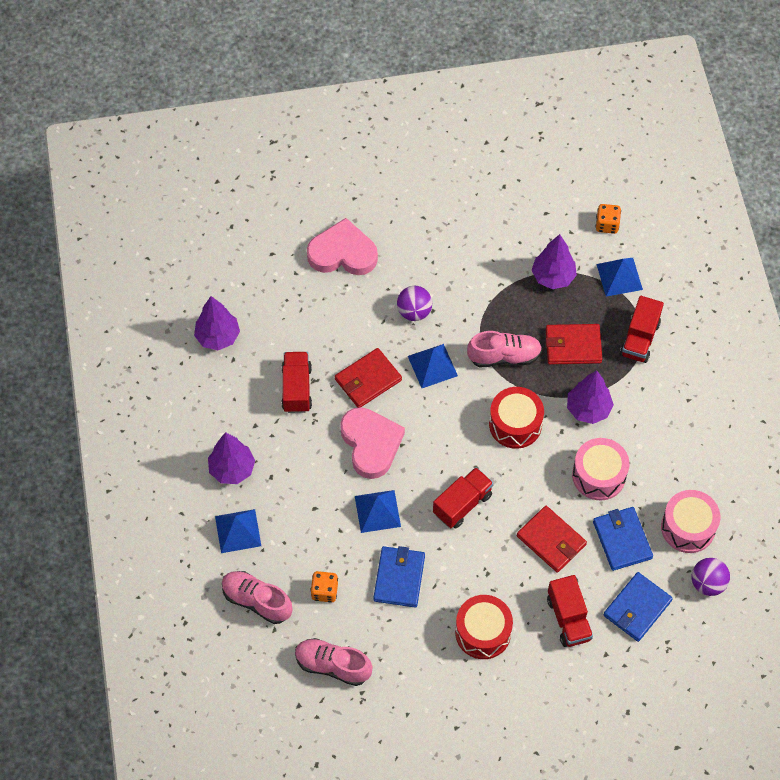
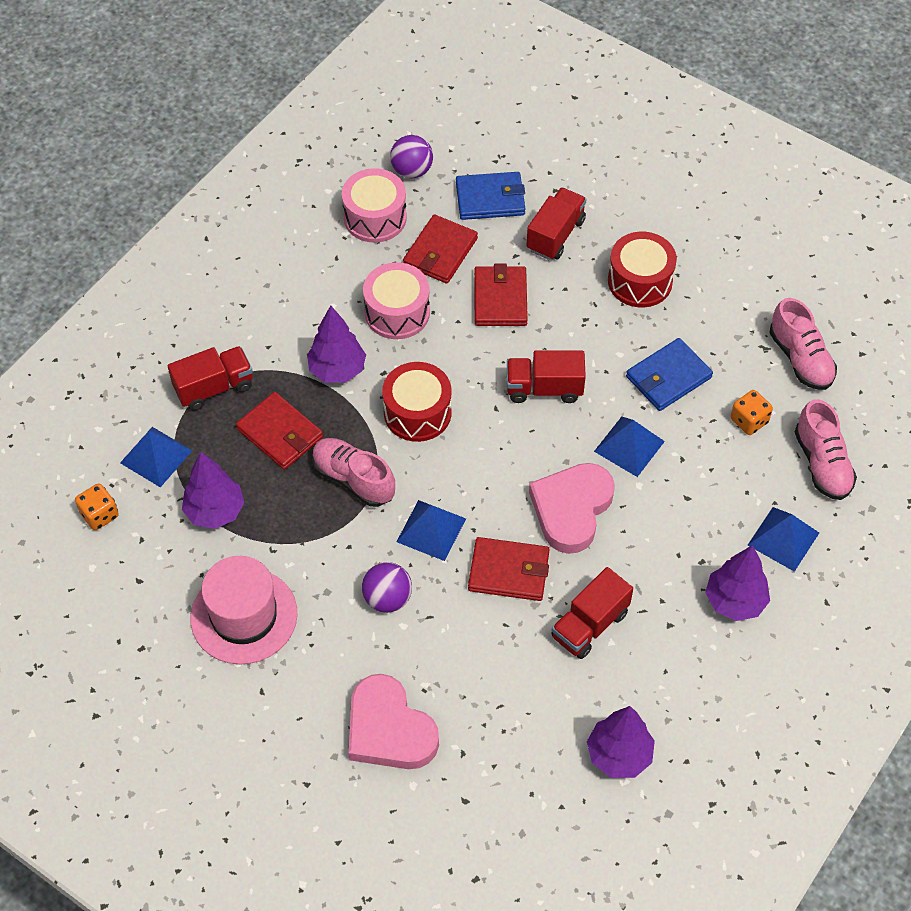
camera: 135 degrees left, 5 degrees down
blue wallet [593,507,653,571] -> red wallet [403,214,478,283]
none -> pink hat [191,556,297,665]

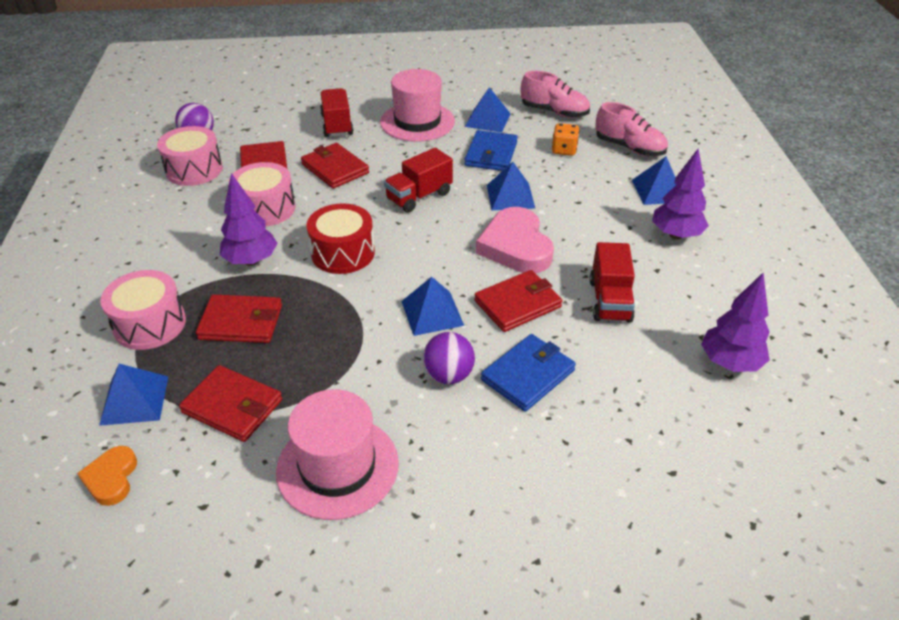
camera: 40 degrees left, 15 degrees down
orange dice [75,484,119,530] -> orange heart [77,446,137,506]
red truck [168,346,253,411] -> pink drum [100,270,186,350]
purple tree [182,452,245,529] -> red wallet [179,365,282,442]
pink shoe [312,438,395,507] -> none
pink heart [348,674,439,769] -> none
blue wallet [456,172,525,220] -> blue wallet moved to [481,334,576,412]
red drum [608,232,677,308] -> pink hat [380,69,455,142]
none -> blue pyramid [465,87,511,133]

